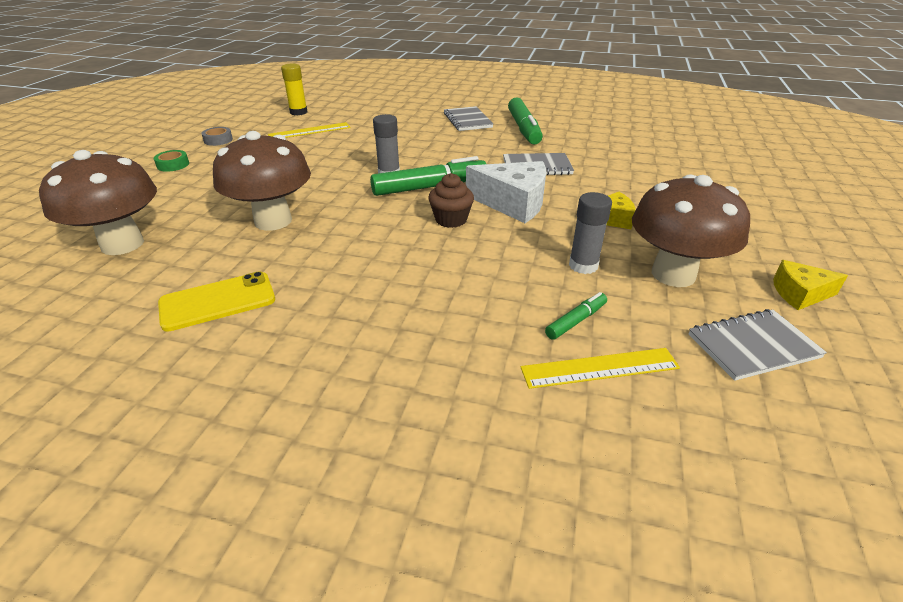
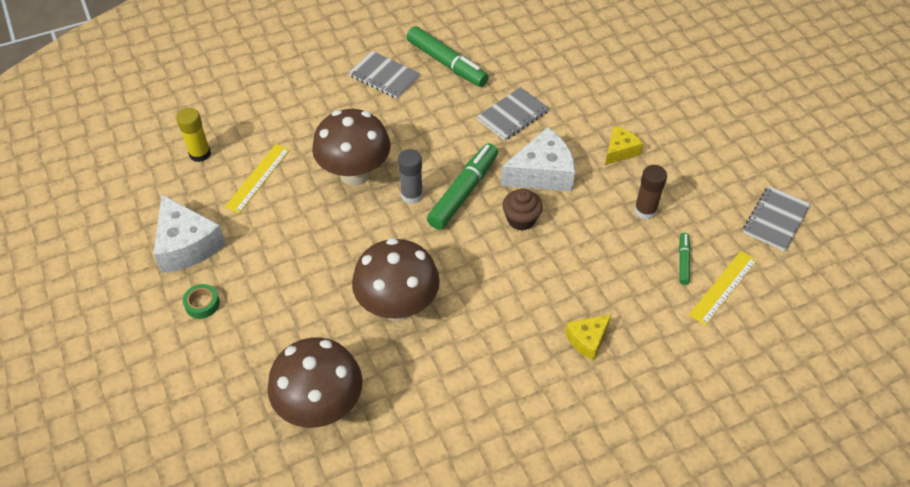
camera: 40 degrees left, 15 degrees up
yellow phone [158,271,275,332] -> none
grey tape [201,127,233,146] -> white cheese [153,195,226,273]
grey glue stick [569,192,612,274] -> brown glue stick [634,165,667,220]
brown mushroom [632,174,750,287] -> brown mushroom moved to [312,109,391,186]
yellow cheese [773,260,848,310] -> yellow cheese moved to [565,314,611,361]

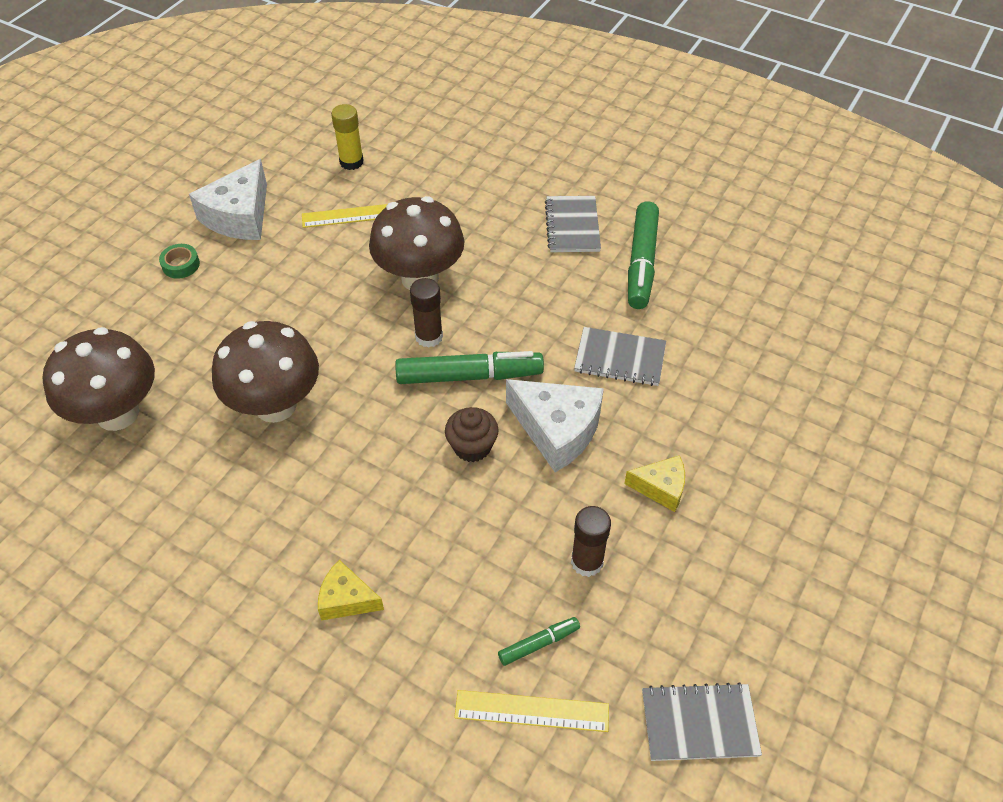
camera: 55 degrees right, 0 degrees up
grey glue stick [398,149,423,204] -> brown glue stick [410,278,443,348]

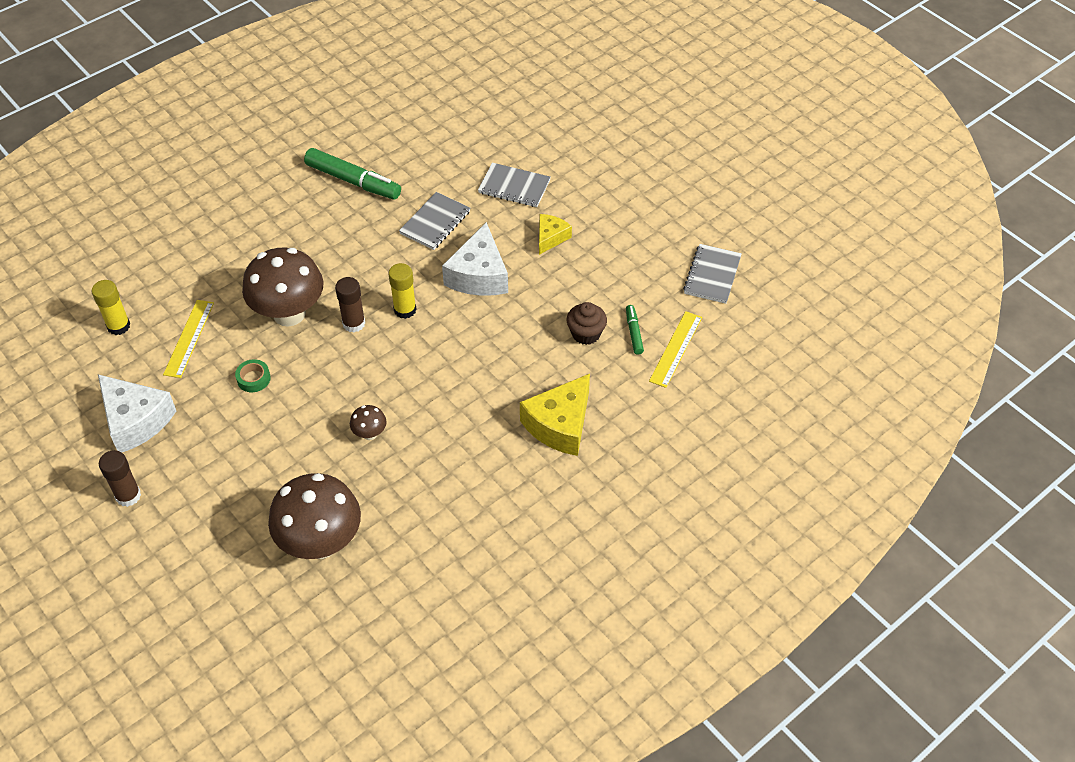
camera: 70 degrees left, 0 degrees up
green tape [159,244,200,279] -> green tape moved to [235,359,271,392]
brown mushroom [212,321,319,423] -> brown mushroom [350,405,386,440], size x0.43
yellow cheese [318,560,384,620] -> yellow cheese [520,374,590,456], size x1.75
green marker [395,351,544,384] -> yellow glue stick [388,263,417,319]
brown cupcake [445,407,499,462] -> brown cupcake moved to [567,302,607,345]
white cheese [506,379,604,472] -> white cheese turned 135 degrees clockwise [442,222,508,296]
grey notebook [545,196,601,252] -> grey notebook moved to [478,163,551,207]
brown glue stick [571,506,611,577] -> brown glue stick moved to [99,450,141,507]

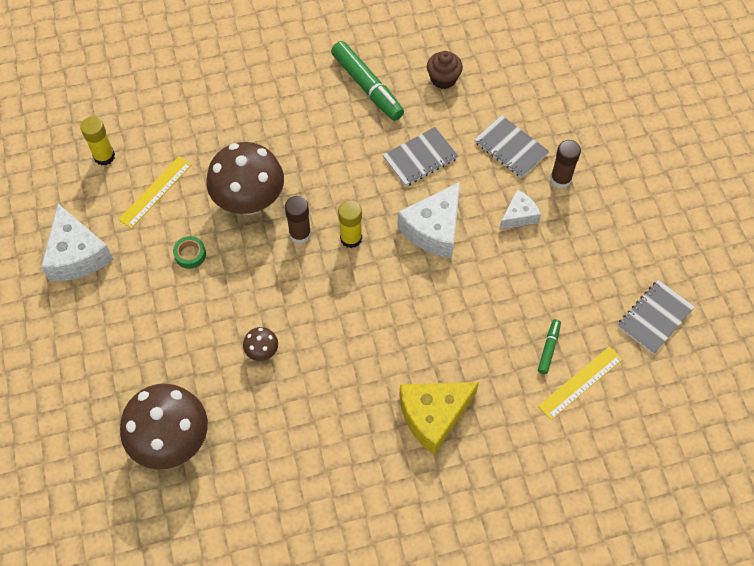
camera: 25 degrees right, 10 degrees up
brown glue stick [99,450,141,507] -> brown glue stick moved to [550,140,581,189]
yellow cheese [539,214,572,255] -> white cheese [499,190,541,230]
brown cupcake [567,302,607,345] -> brown cupcake moved to [427,51,463,89]

